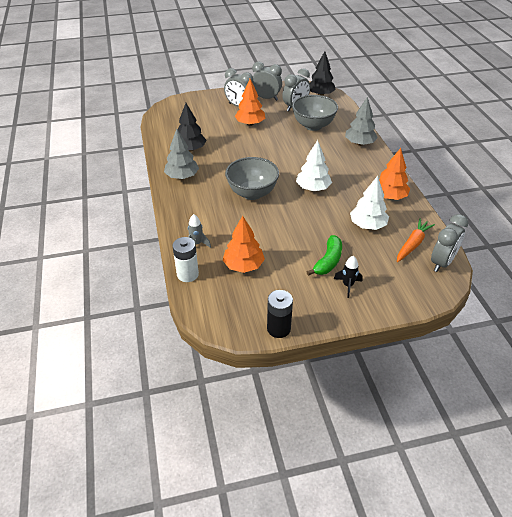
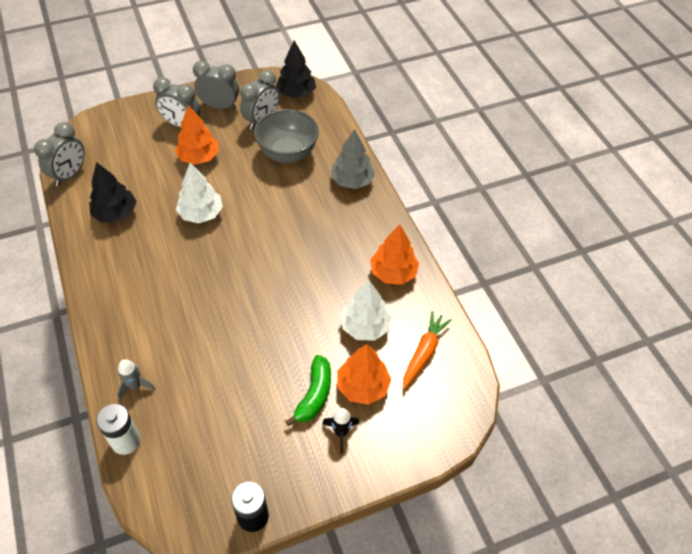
camera: 10 degrees left, 10 degrees up
grey tree [164,129,199,179] -> none
orange tree [223,216,265,273] -> orange tree moved to [337,344,391,405]
grey bowl [225,157,279,200] -> none
white tree [296,140,332,191] -> white tree moved to [176,163,223,224]
grey clock [431,214,468,272] -> grey clock moved to [34,122,84,186]

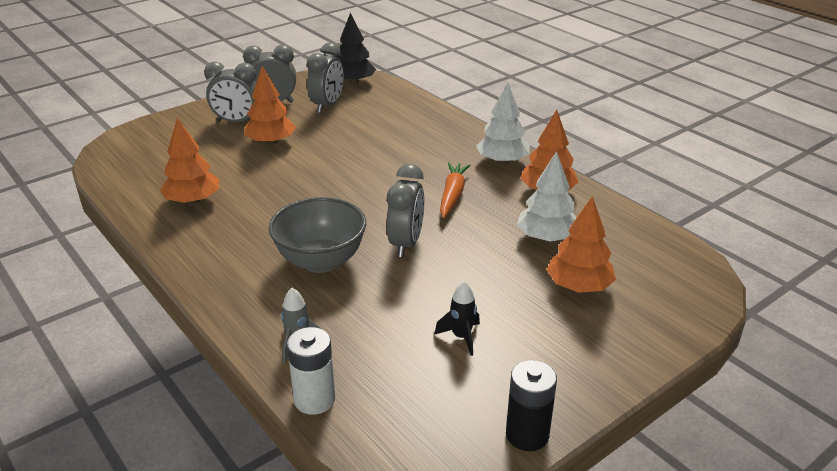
camera: 15 degrees left, 20 degrees down
grey clock [34,122,84,186] -> grey clock moved to [387,164,424,257]
black tree [89,162,137,223] -> orange tree [160,118,219,204]
white tree [176,163,223,224] -> white tree moved to [476,83,530,164]
grey bowl [254,109,319,163] -> grey bowl moved to [269,197,366,273]
green banana [285,355,331,426] -> none
black rocket [322,408,359,453] -> black rocket moved to [434,281,480,356]
grey tree [331,129,375,189] -> none
orange carrot [403,311,451,389] -> orange carrot moved to [440,162,471,218]

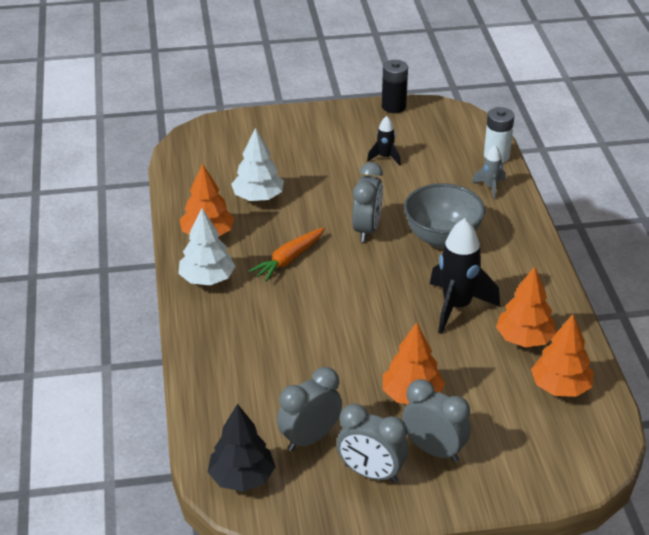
camera: 150 degrees left, 5 degrees up
grey clock [387,164,424,257] -> grey clock turned 150 degrees clockwise [352,162,383,242]
orange tree [547,196,616,293] -> orange tree moved to [531,314,594,397]
none -> black rocket [430,218,500,334]

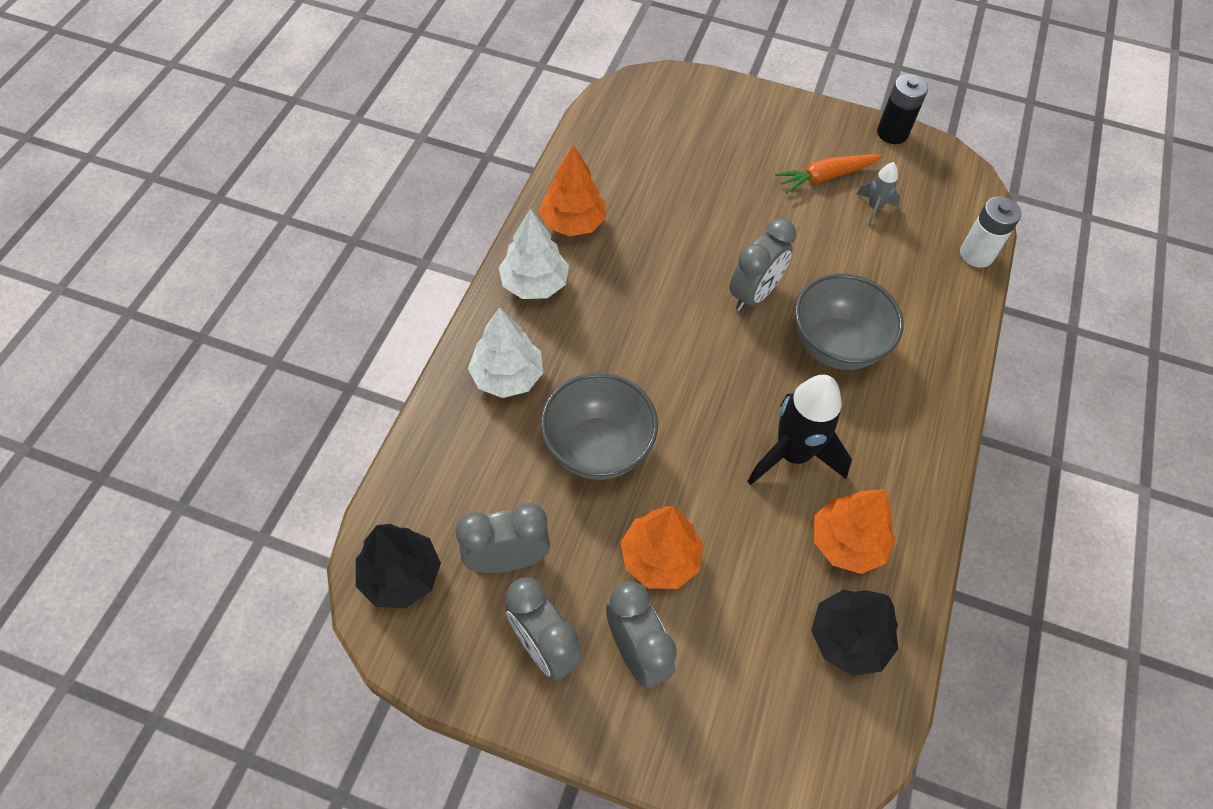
camera: 25 degrees right, 20 degrees up
white tree [231,128,284,201] -> white tree moved to [468,307,543,398]
orange carrot [249,227,325,281] -> orange carrot moved to [775,154,882,193]
black rocket [367,116,401,166] -> none
grey rocket [472,145,506,199] -> grey rocket moved to [856,162,901,226]
orange tree [531,314,594,397] -> black tree [811,590,899,676]
none -> grey bowl [540,372,658,480]

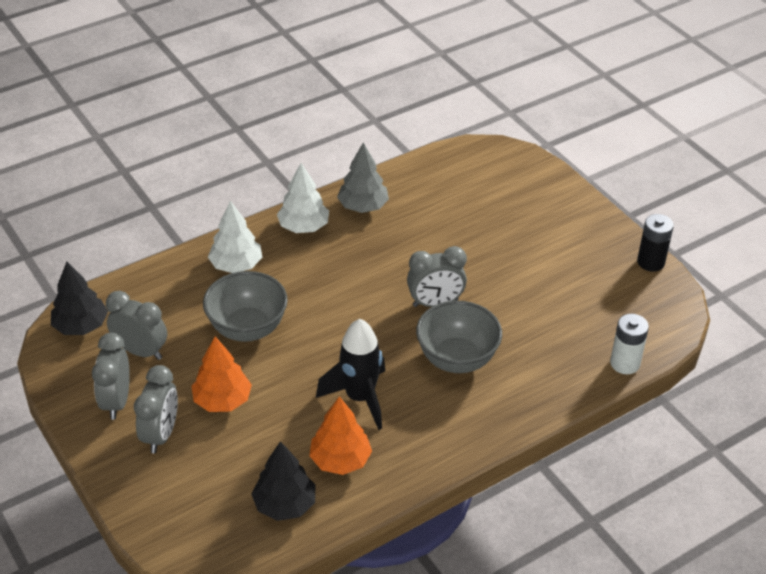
camera: 40 degrees right, 15 degrees down
orange tree [539,145,606,236] -> grey tree [337,143,389,213]
orange carrot [775,154,882,193] -> none
grey rocket [856,162,901,226] -> none

